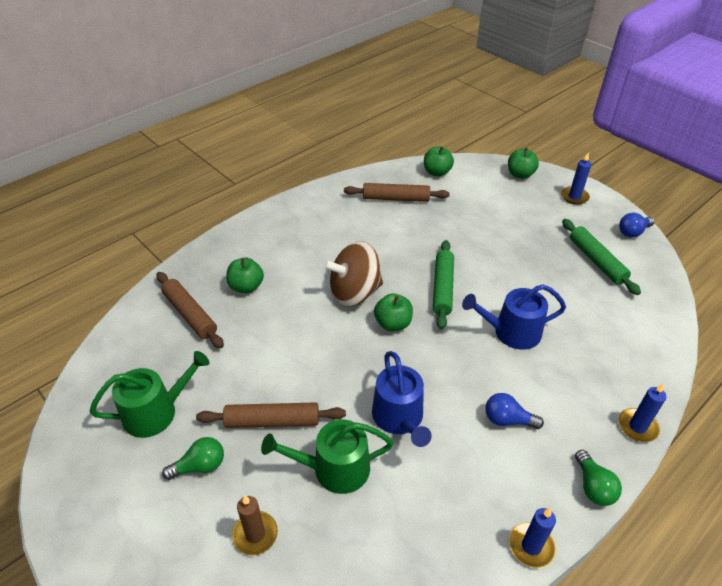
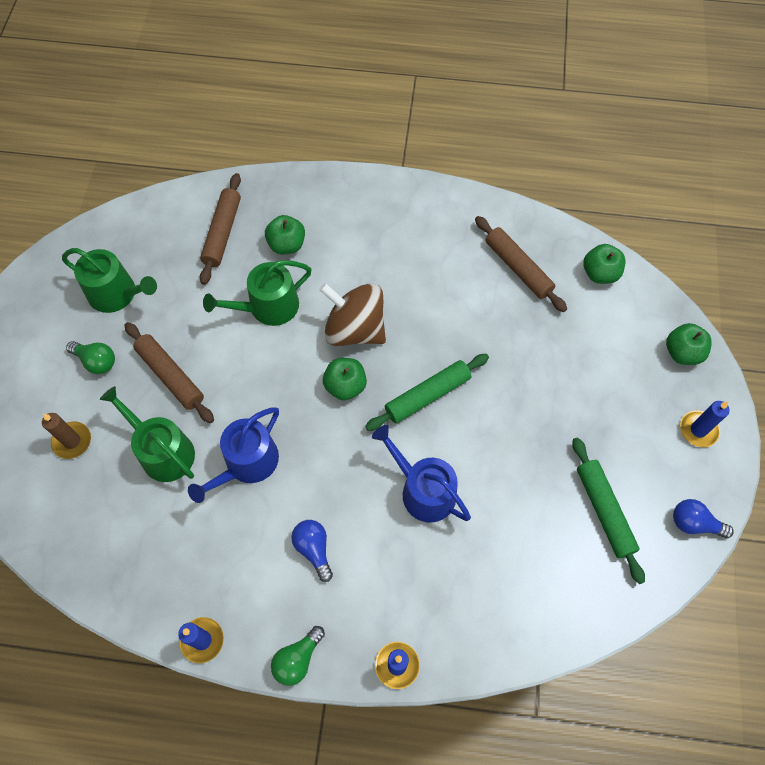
camera: 50 degrees right, 20 degrees up
green rolling pin [562,219,641,295] -> green rolling pin turned 45 degrees counterclockwise [572,438,645,584]
none -> green watering can [203,260,312,326]

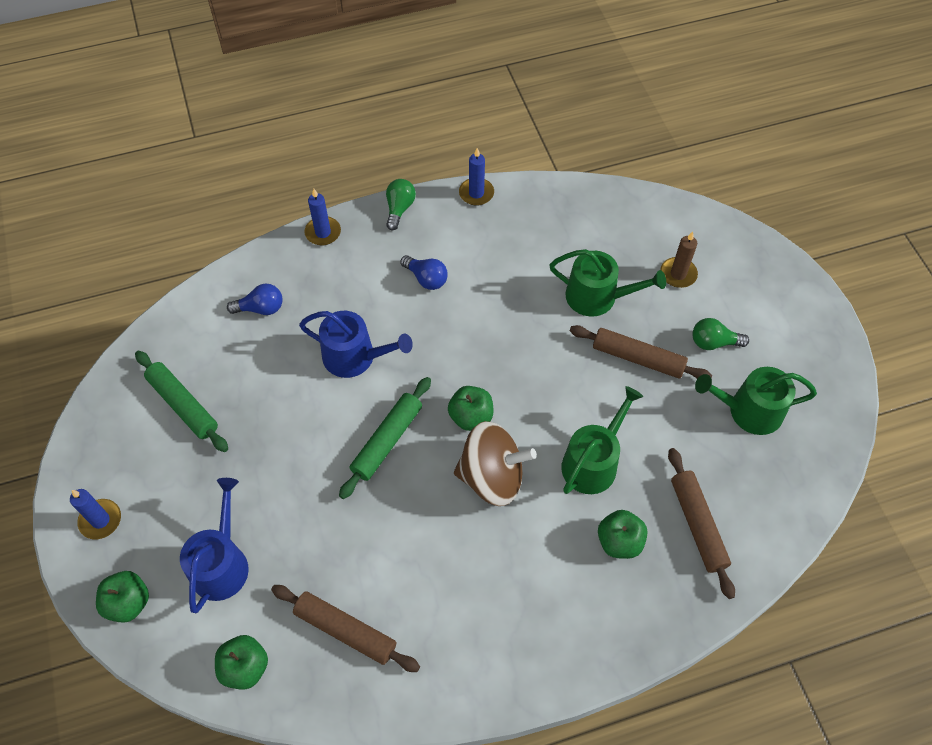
camera: 155 degrees right, 5 degrees down
blue watering can [188,407,279,503] -> blue watering can moved to [180,478,249,613]
blue light bulb [673,499,734,538] -> blue light bulb moved to [227,284,282,315]

